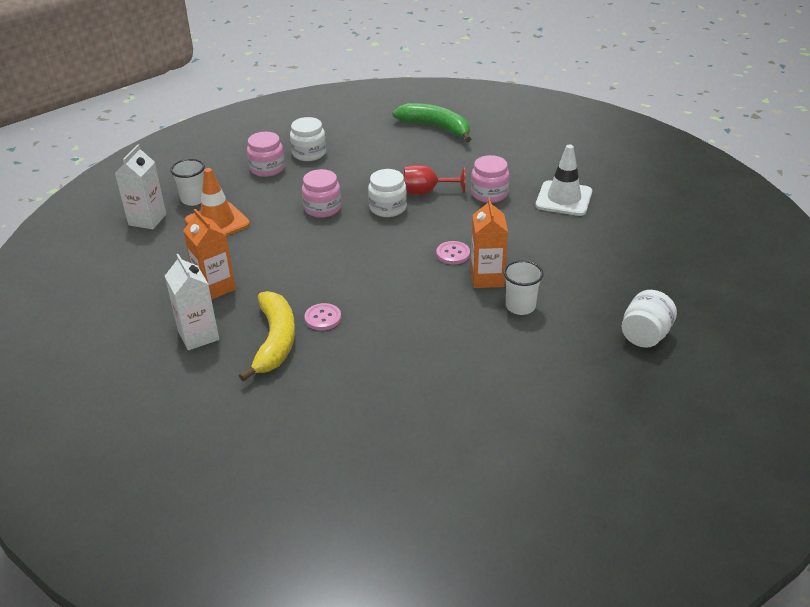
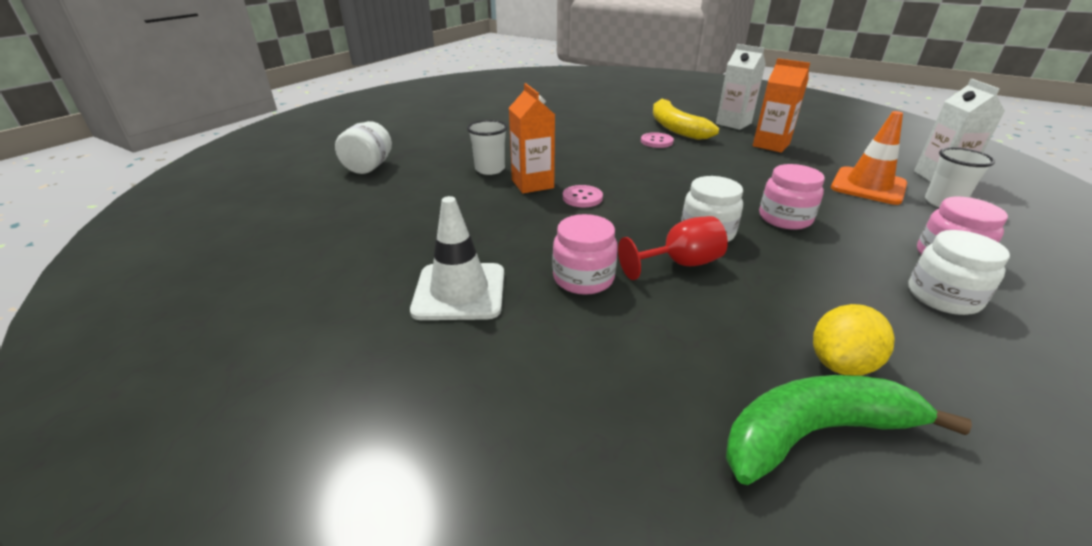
camera: 160 degrees right, 5 degrees down
green banana [392,103,471,142] -> green banana turned 150 degrees clockwise [726,375,972,485]
none -> yellow lemon [813,304,895,376]

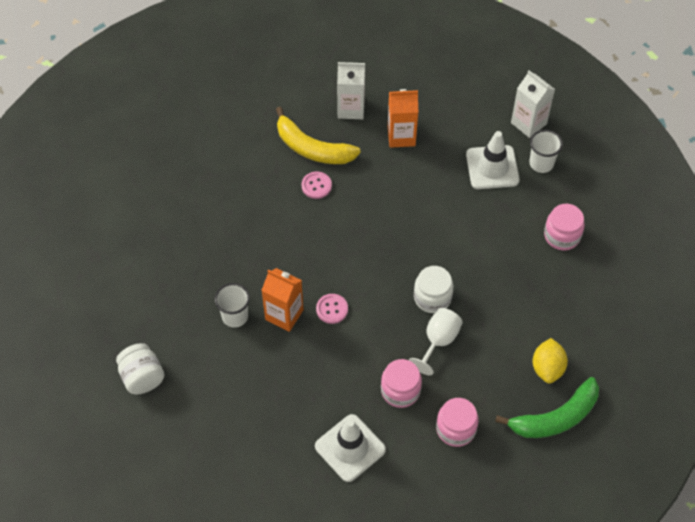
camera: 40 degrees left, 25 degrees up
red goblet [618,216,728,280] -> white goblet [409,308,463,375]
green banana [726,375,972,485] -> green banana turned 150 degrees counterclockwise [495,377,599,438]
pink jar [759,164,825,230] -> pink jar moved to [436,398,479,447]
orange traffic cone [831,111,907,205] -> white traffic cone [466,131,520,189]
white jar [908,230,1010,315] -> none

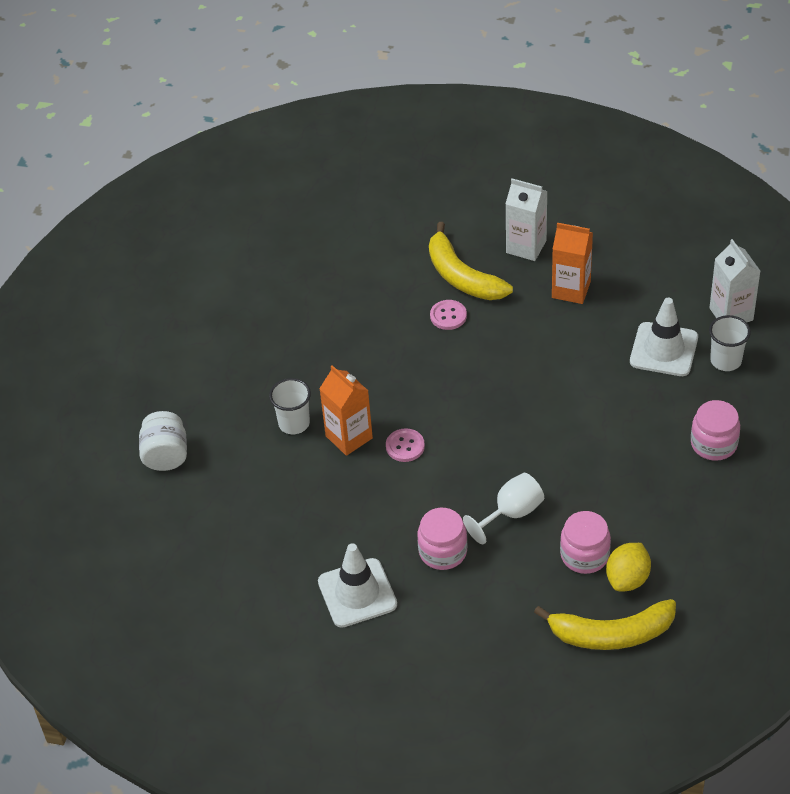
camera: 25 degrees right, 10 degrees down
white jar [414,266,453,313] -> none
pink jar [436,398,479,447] -> pink jar moved to [560,511,611,574]
green banana [495,377,599,438] -> yellow banana [534,599,676,650]

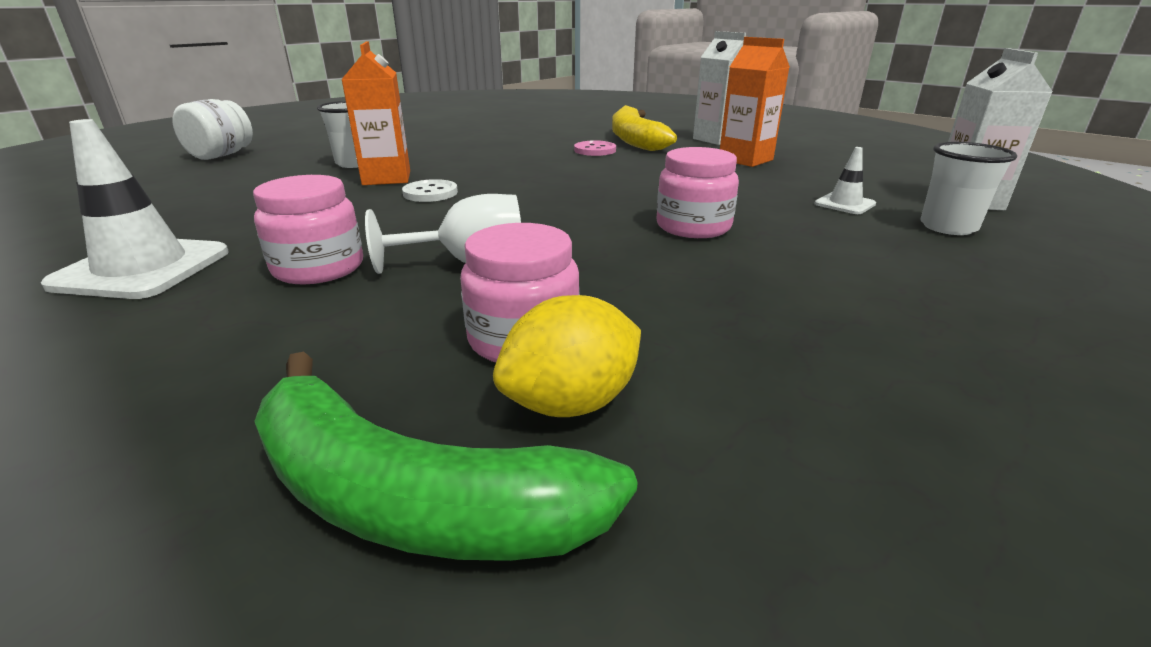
camera: 25 degrees right, 20 degrees down
pink button [386,429,425,462] -> white button [402,179,458,202]
yellow banana [534,599,676,650] -> green banana [254,352,638,561]
white traffic cone [630,298,698,376] -> white traffic cone [814,147,876,214], size x0.51
pink jar [691,400,740,461] -> pink jar moved to [656,147,739,238]

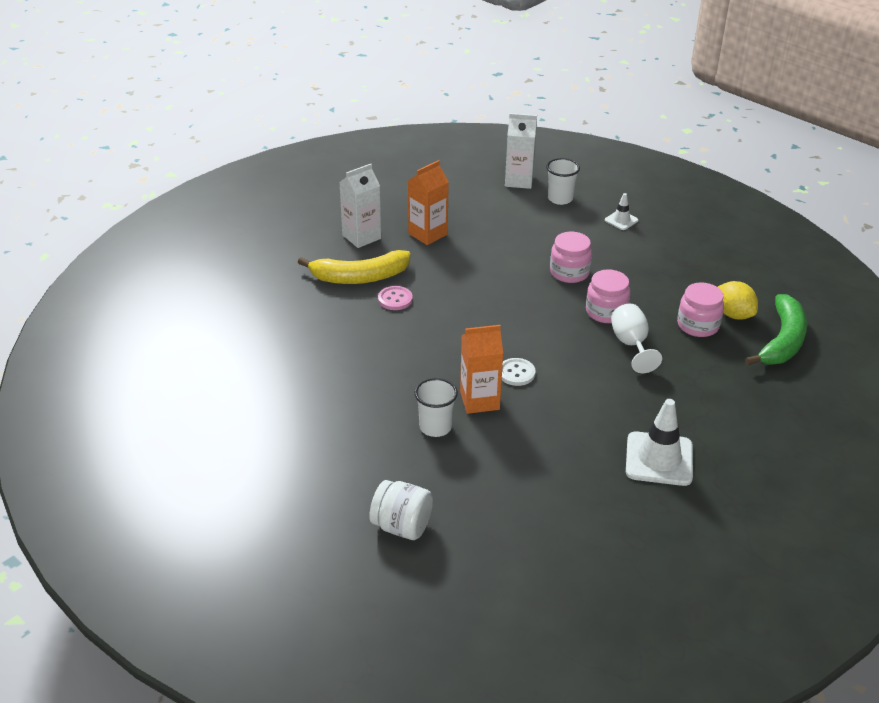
camera: 90 degrees left, 10 degrees up
pink jar [253,175,363,284] -> pink jar moved to [586,269,630,323]
white traffic cone [814,147,876,214] -> white traffic cone moved to [605,193,638,230]

